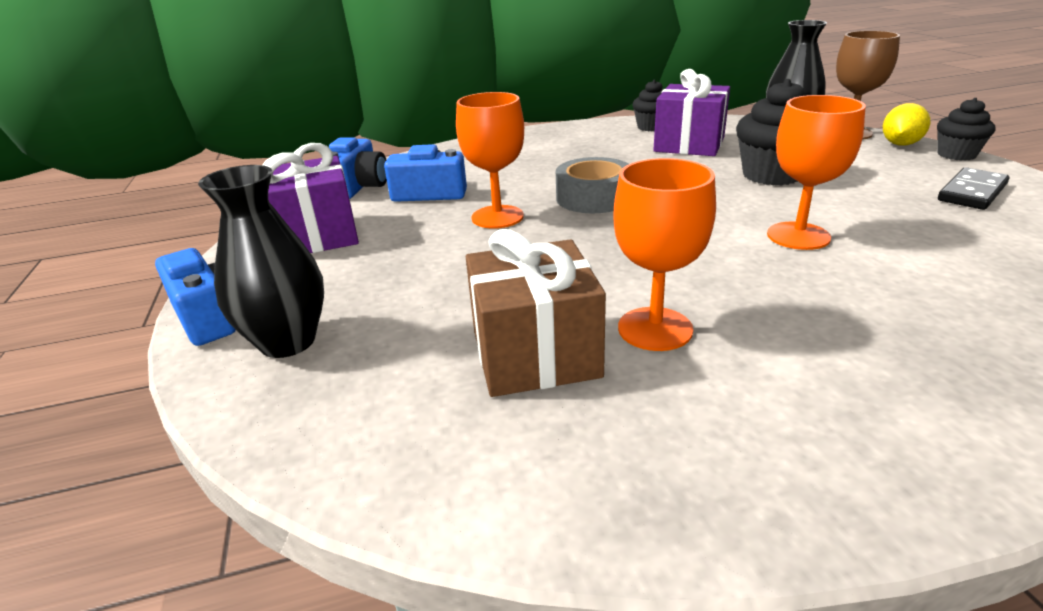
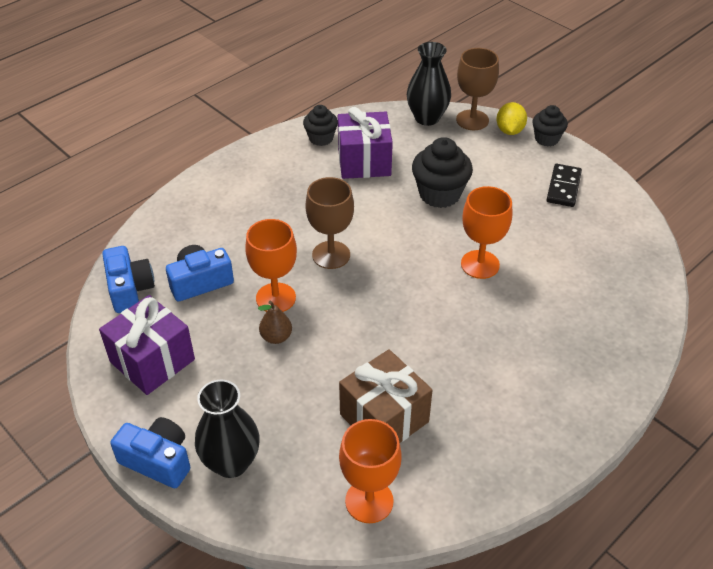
camera: 30 degrees left, 15 degrees up
grey tape [556,157,629,213] -> brown goblet [305,177,354,269]
orange goblet [613,158,716,351] -> orange goblet moved to [339,419,402,523]
none -> brown pear [258,301,292,344]

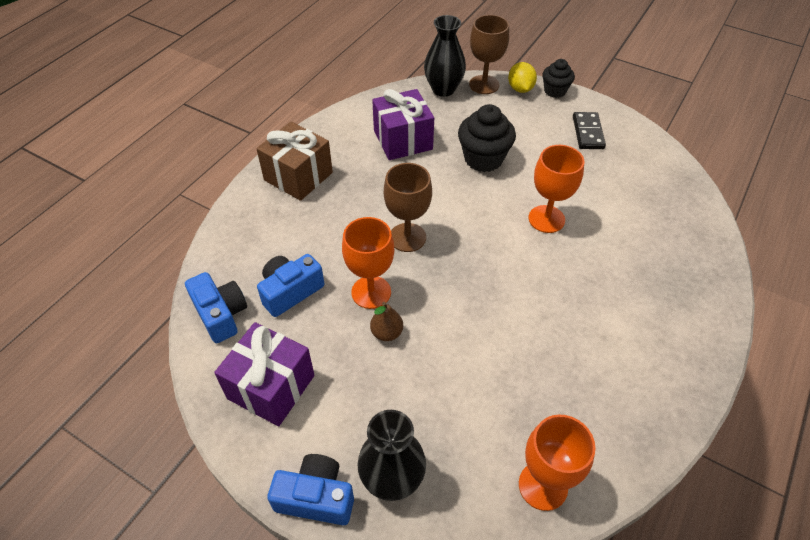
camera: 15 degrees left, 5 degrees up
black cupcake [303,105,338,146] -> none
brown gift [339,350,432,443] -> brown gift moved to [256,122,333,201]

